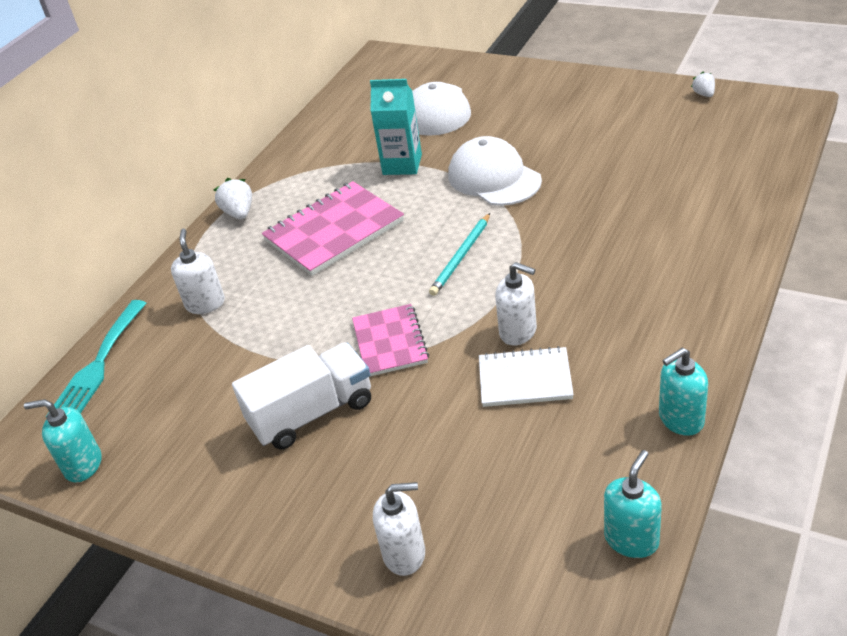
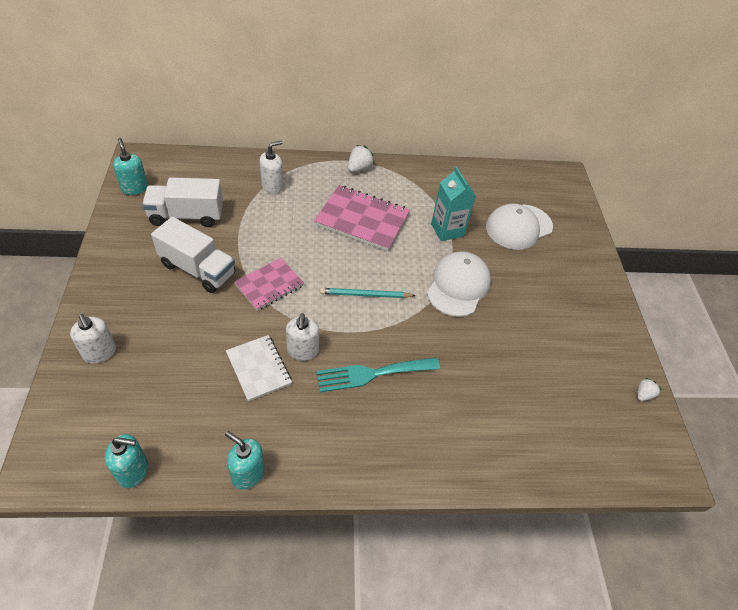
camera: 50 degrees right, 10 degrees up
turquoise fork [46,300,146,417] -> turquoise fork moved to [316,358,440,392]
none -> white truck [142,177,223,227]

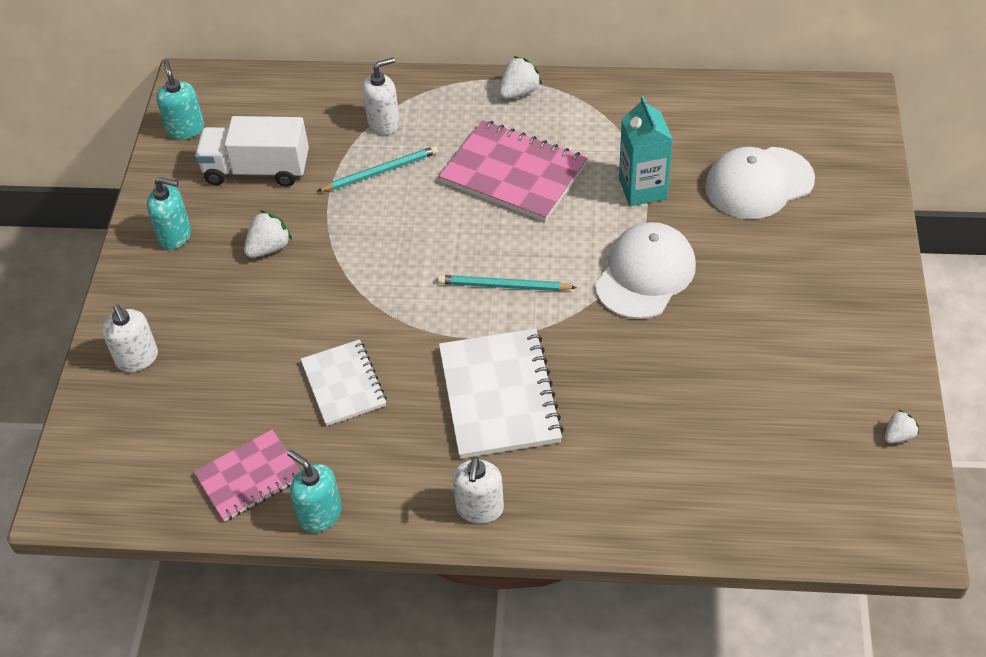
camera: 15 degrees right, 0 degrees up
turquoise soap dispenser [105,434,148,488] -> turquoise soap dispenser moved to [147,177,191,250]
white truck [151,217,235,293] -> white strawberry [244,210,292,258]
pink notebook [234,258,304,311] -> pink notebook moved to [194,430,300,522]
white soap dispenser [286,313,319,361] -> white soap dispenser moved to [453,457,504,524]
turquoise fork [316,358,440,392] -> white notebook [439,328,564,459]
none -> turquoise pencil [317,146,438,192]

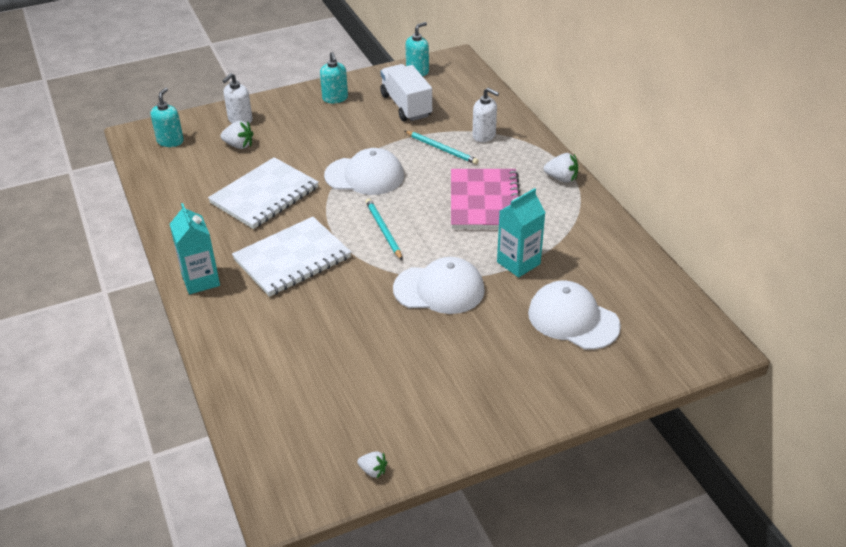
camera: 60 degrees right, 10 degrees down
pink notebook [194,430,300,522] -> none
white strawberry [244,210,292,258] -> white strawberry moved to [220,121,253,149]
turquoise soap dispenser [287,450,342,533] -> turquoise soap dispenser moved to [151,88,184,147]
white notebook [301,339,387,426] -> white notebook [208,157,319,229], size x1.58
white soap dispenser [453,457,504,524] -> turquoise carton [170,203,220,294]
none -> white cap [324,148,404,195]

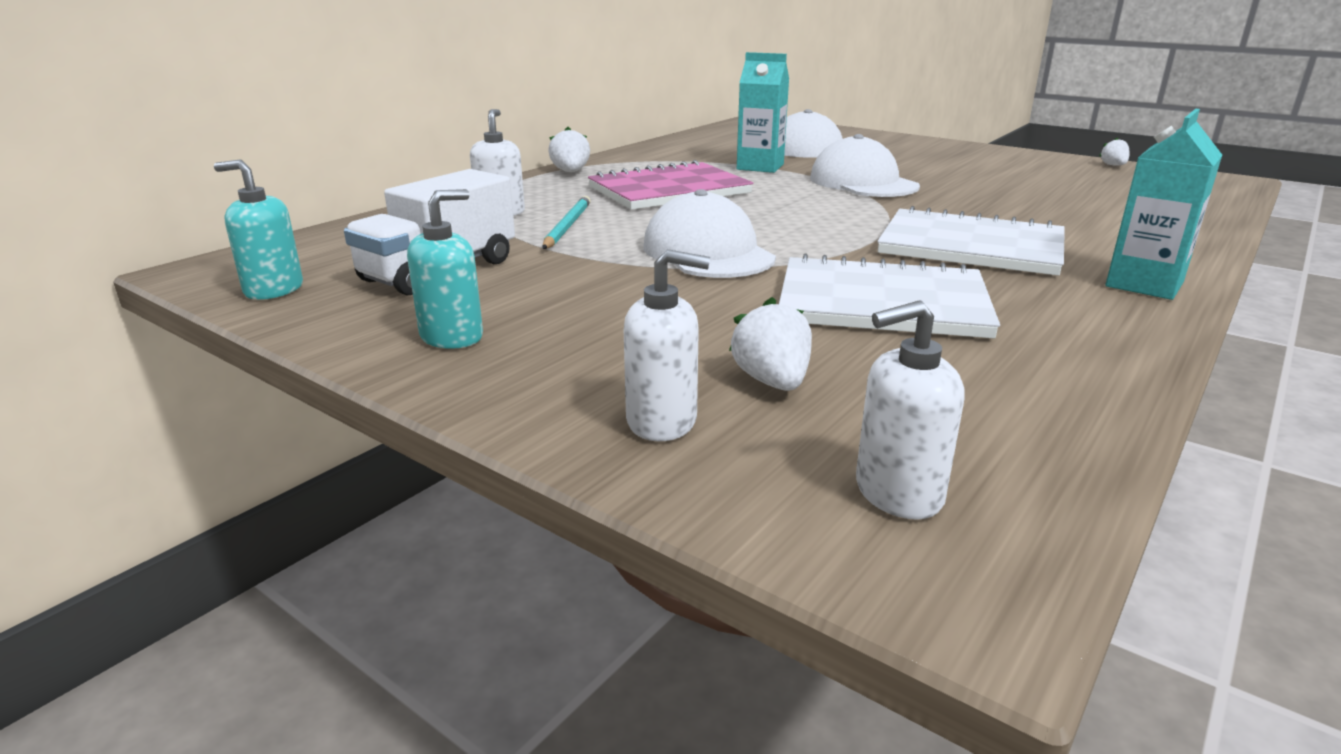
camera: 120 degrees left, 15 degrees down
turquoise soap dispenser [151,88,184,147] -> white soap dispenser [856,301,965,520]
turquoise pencil [365,198,402,260] -> none

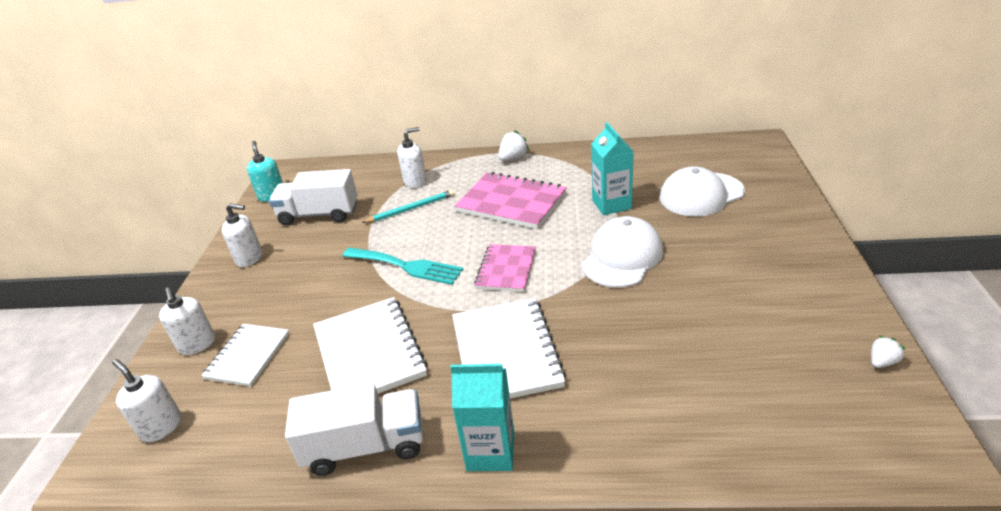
camera: 60 degrees right, 10 degrees up
turquoise soap dispenser [407,189,483,349] -> white soap dispenser [222,203,262,267]
white cap [643,189,776,278] -> turquoise fork [343,247,464,285]
white strawberry [729,297,812,391] -> white notebook [201,324,289,387]
none -> white truck [285,383,423,476]
none -> pink notebook [474,244,536,292]

